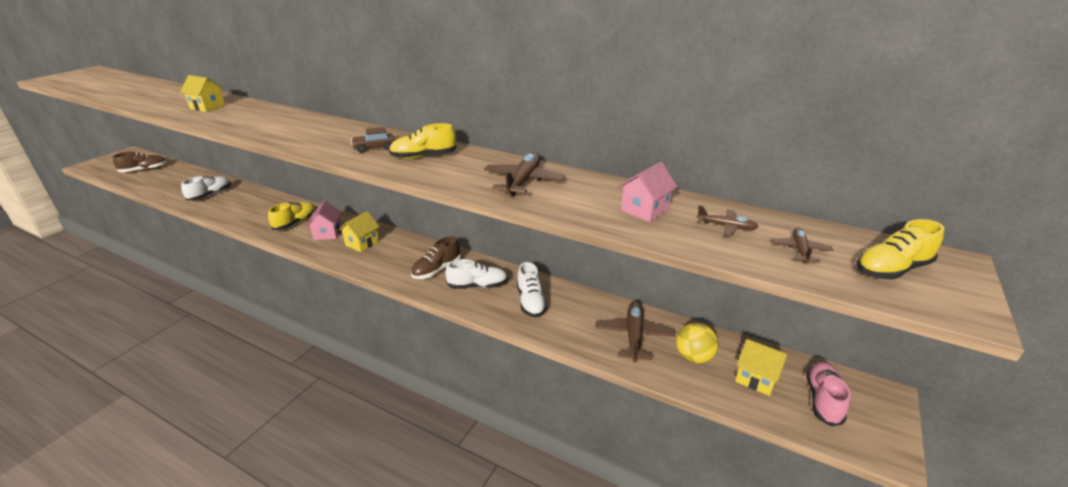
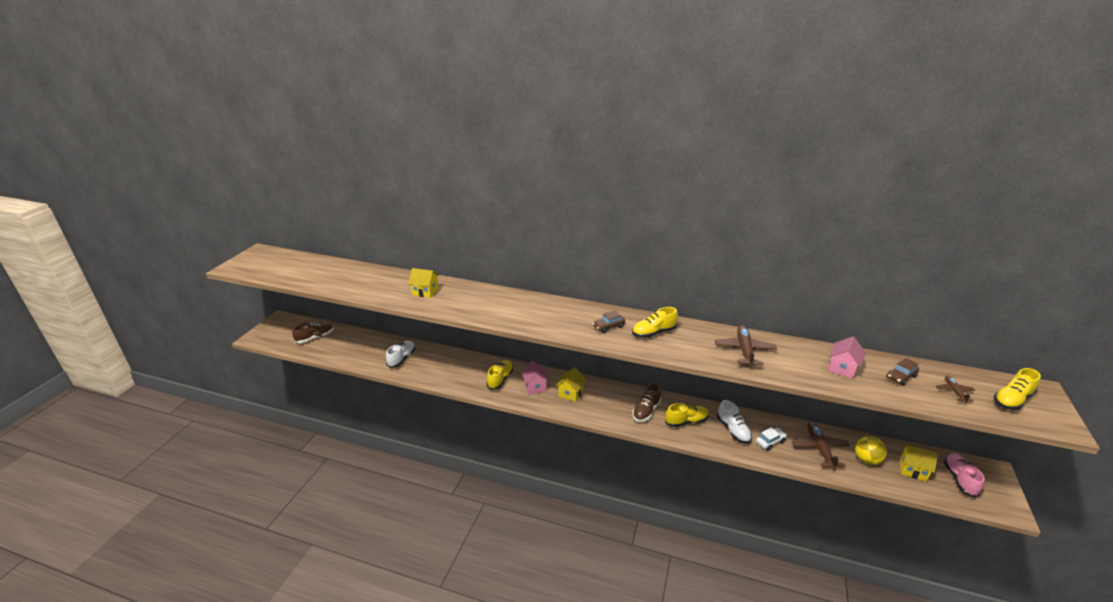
camera: 10 degrees left, 0 degrees up
white shoe [445,259,508,289] -> yellow shoe [665,403,709,427]
brown plane [697,205,759,236] -> brown car [886,358,919,386]
none -> white car [756,427,787,451]

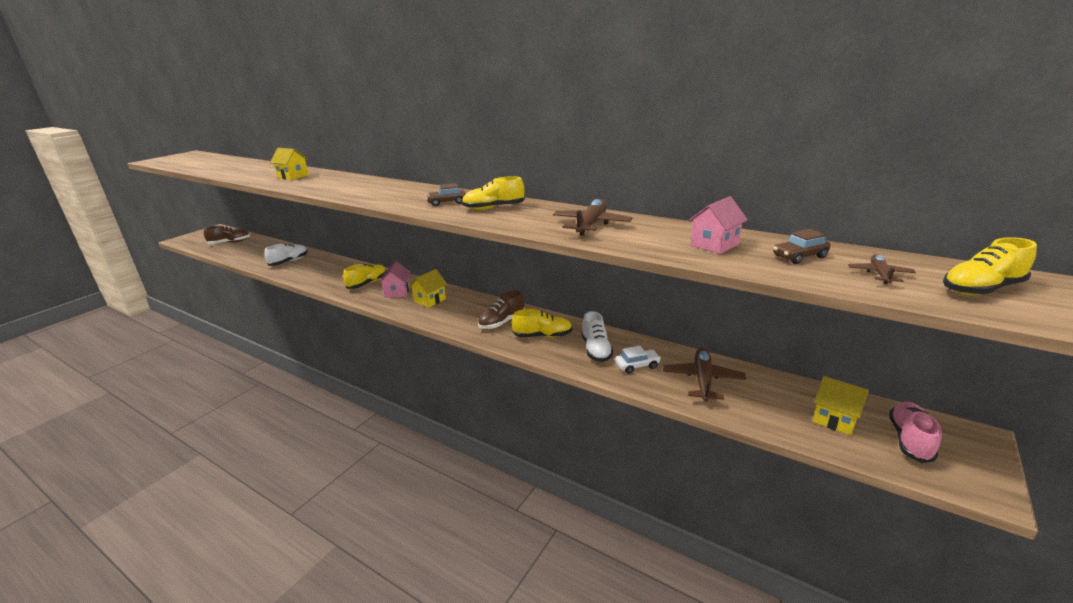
camera: 15 degrees right, 5 degrees down
yellow ball [855,436,887,465] -> none

